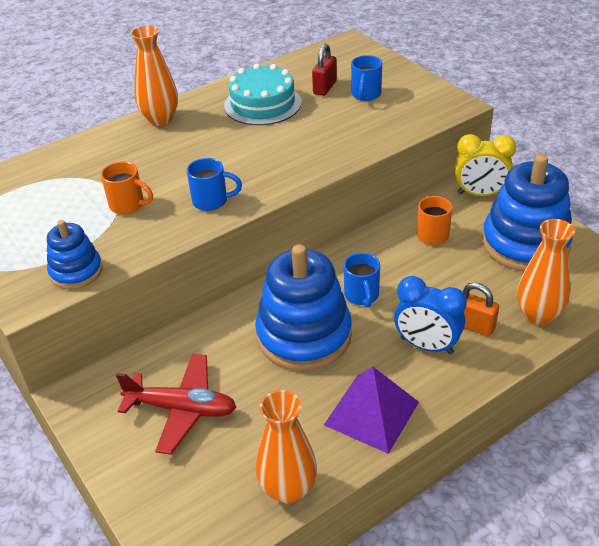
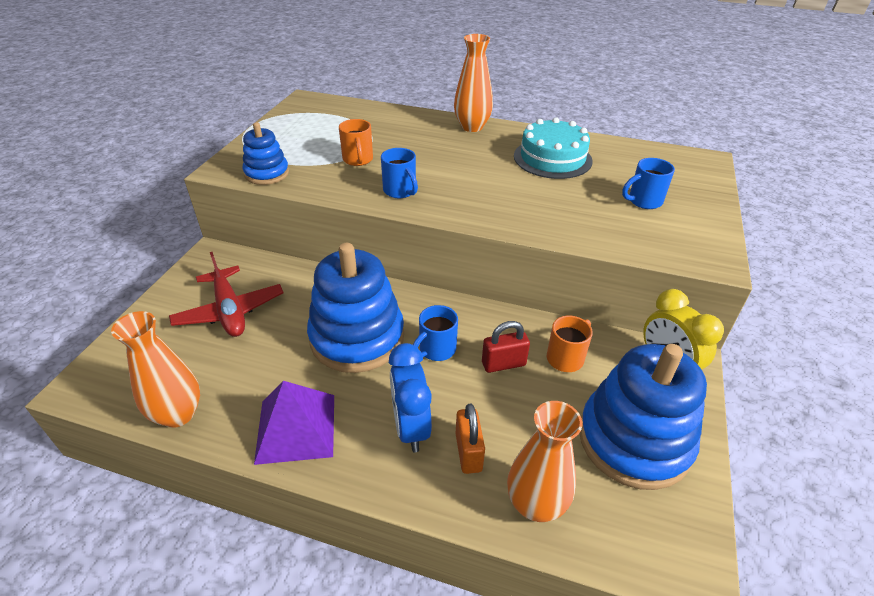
camera: 50 degrees right, 0 degrees up
red padlock [312,44,337,96] -> red padlock moved to [482,321,530,373]

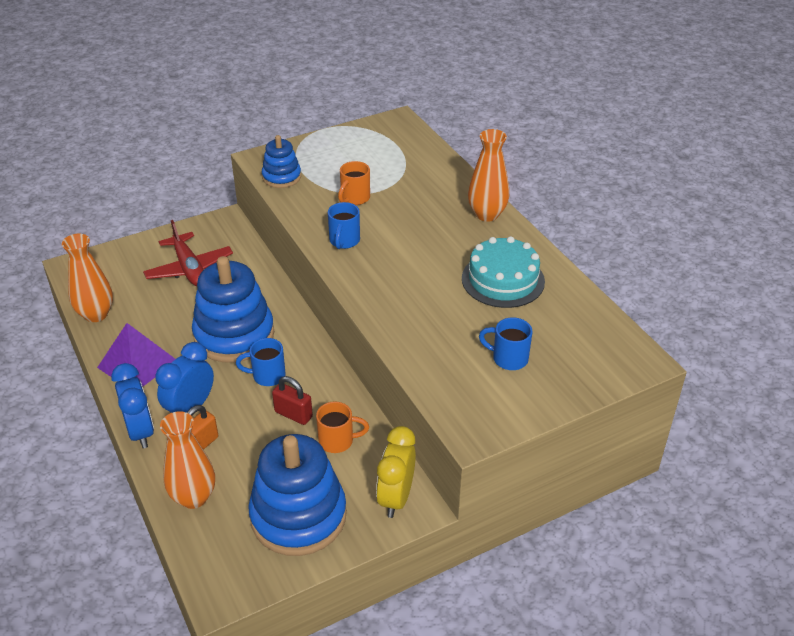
camera: 45 degrees right, 0 degrees up
red plane [169,252,284,337] -> red plane turned 45 degrees counterclockwise [143,220,233,286]
none -> blue clock [111,363,154,449]

